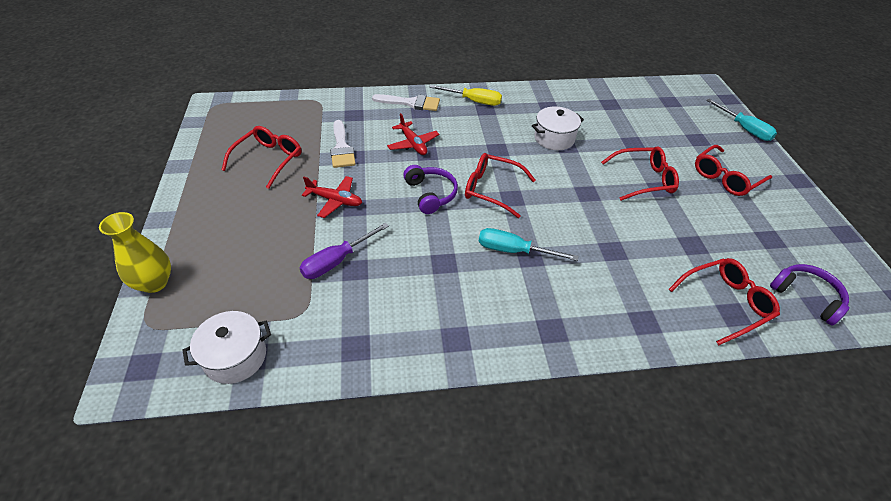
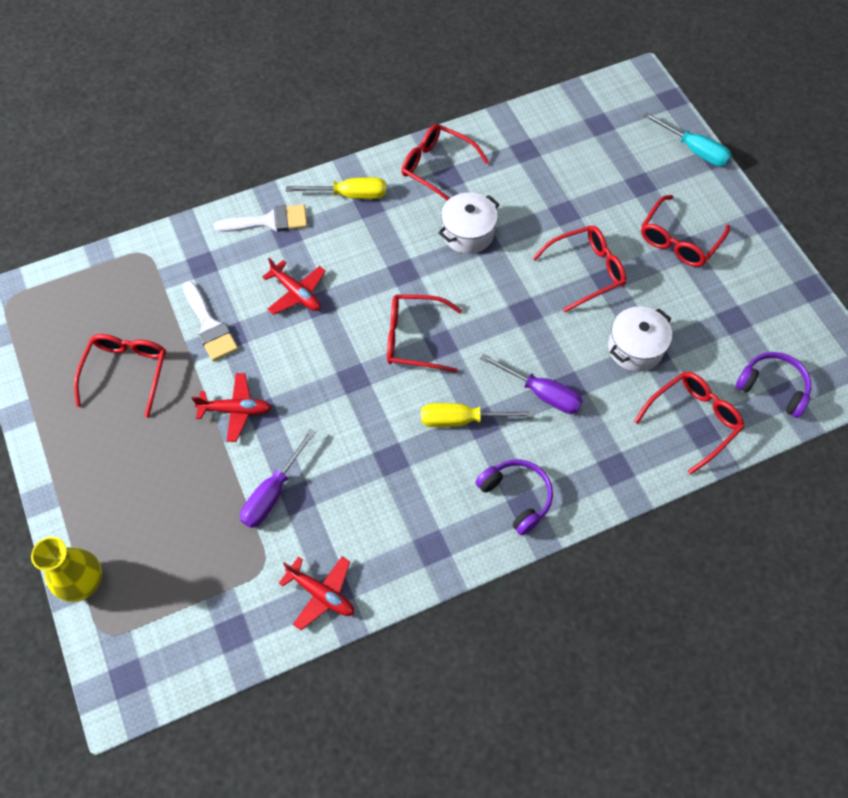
camera: 15 degrees left, 15 degrees up
white pot [182,311,271,384] -> white pot moved to [608,307,672,372]
purple headphones [403,165,458,214] -> purple headphones moved to [475,460,553,535]
turquoise screwdriver [479,228,579,261] -> yellow screwdriver [421,403,535,427]
none -> red plane [279,556,354,630]
none -> red glasses [402,124,489,201]
none -> purple screwdriver [480,353,583,414]

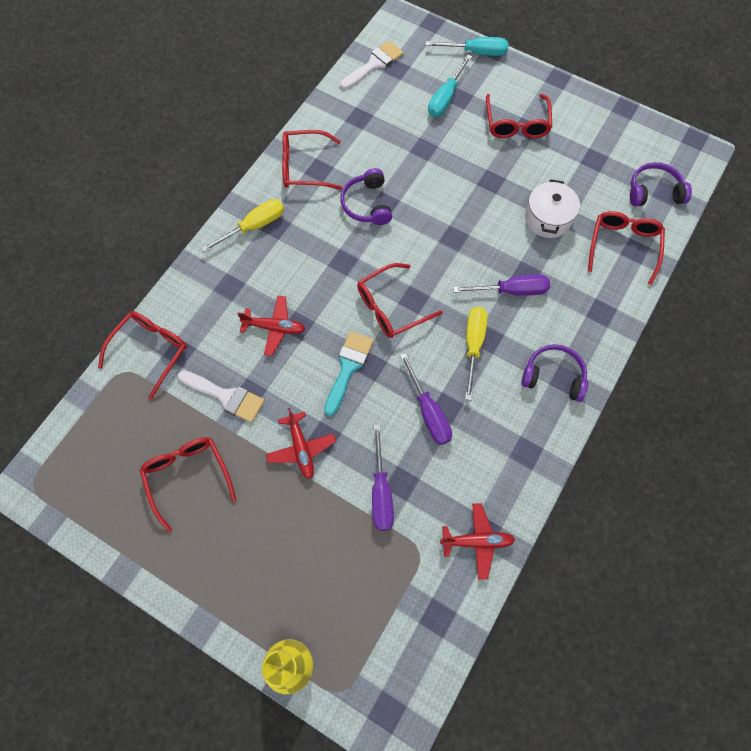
camera: 35 degrees left, 5 degrees up
red plane [191,373,272,442] -> red plane turned 105 degrees clockwise [266,408,336,479]
white brush [214,204,307,232] -> white brush moved to [340,41,403,89]
yellow screwdriver [421,403,535,427] -> yellow screwdriver turned 135 degrees clockwise [465,307,487,400]
white pot [438,192,500,254] -> purple headphones [340,168,392,225]
red glasses [532,226,626,312] -> red glasses moved to [98,311,187,400]
none -> turquoise brush [324,331,374,416]
none -> purple screwdriver [400,353,452,445]
none -> turquoise screwdriver [428,54,472,117]

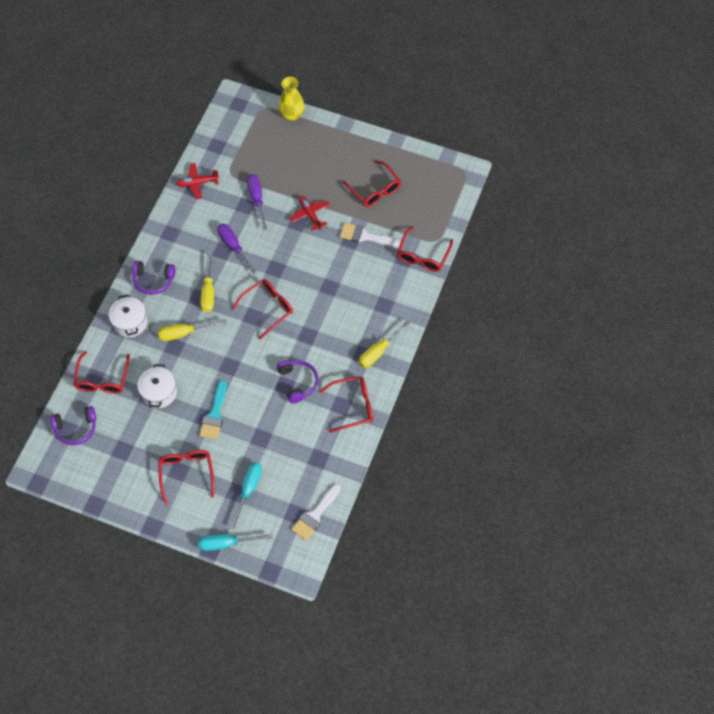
camera: 170 degrees right, 5 degrees down
red plane [237,296,305,356] -> none
turquoise brush [324,331,374,416] -> turquoise brush moved to [199,380,227,439]
purple screwdriver [453,274,550,296] -> yellow screwdriver [158,319,226,341]
none -> white pot [109,295,148,337]

